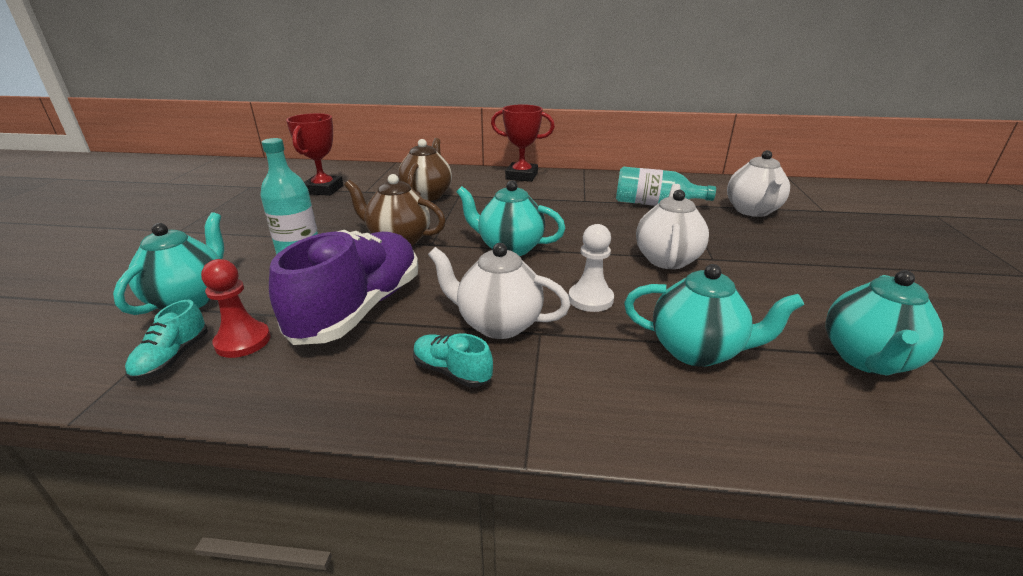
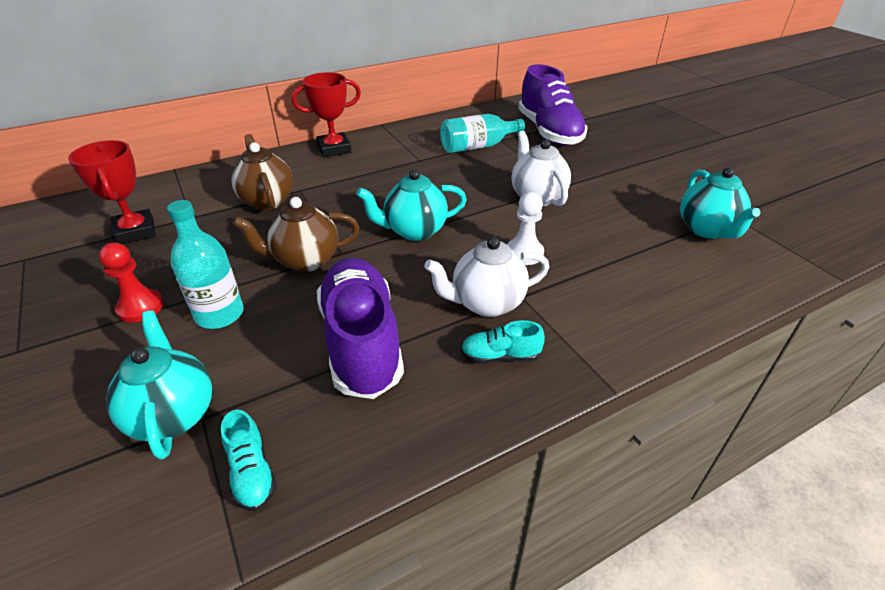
camera: 35 degrees left, 10 degrees up
red pawn [201,259,271,358] -> red pawn moved to [99,243,164,323]
turquoise teapot [624,264,804,367] -> none
white teapot [727,150,790,217] -> purple shoe [518,64,588,145]

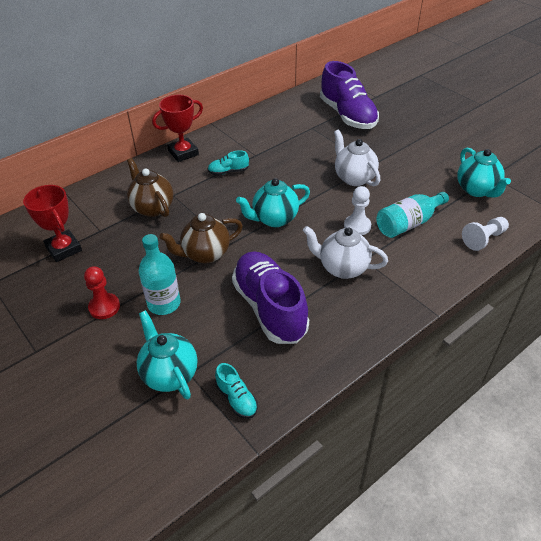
camera: 10 degrees left, 5 degrees up
white teapot [424,237,549,317] -> white teapot turned 45 degrees clockwise [303,226,388,279]
turquoise bottle [440,114,525,153] -> turquoise bottle moved to [377,192,449,238]
turquoise shoe [461,320,545,364] -> turquoise shoe moved to [208,150,249,175]
none -> white pawn [462,217,509,251]

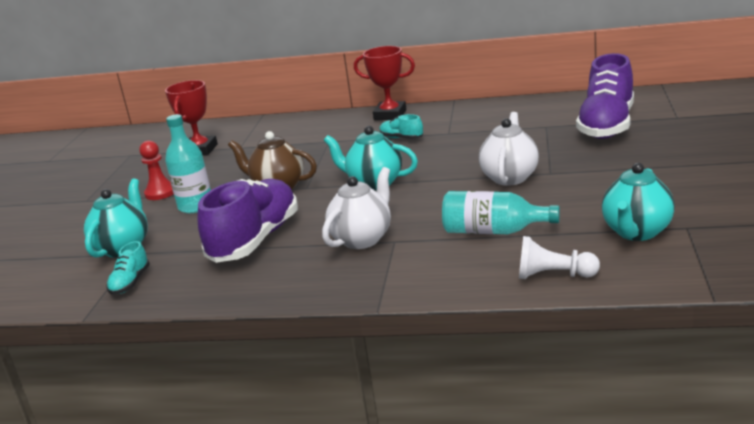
camera: 50 degrees right, 20 degrees down
brown teapot [127,158,173,217] -> none
white teapot [303,226,388,279] -> white teapot turned 60 degrees clockwise [322,167,391,249]
white pawn [344,186,371,235] -> none

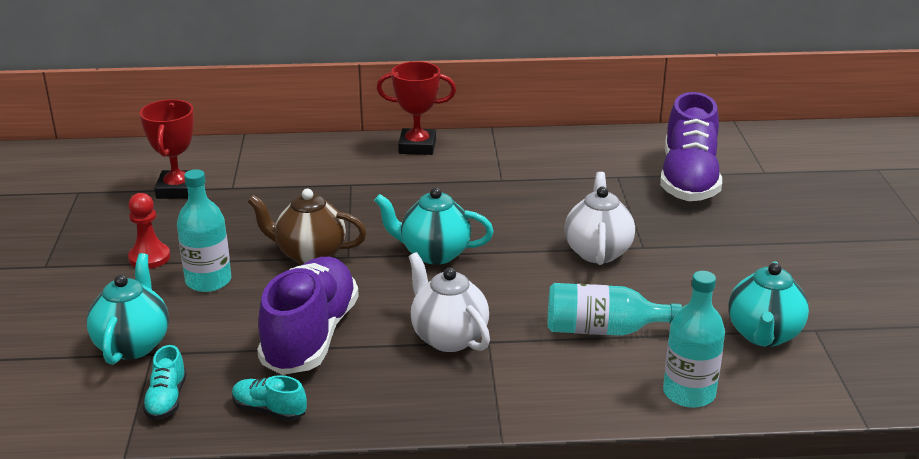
camera: 15 degrees left, 5 degrees up
white teapot [322,167,391,249] -> white teapot turned 60 degrees counterclockwise [408,252,490,352]
turquoise shoe [379,114,423,139] -> turquoise shoe moved to [232,375,307,421]
white pawn [519,236,600,279] -> turquoise bottle [663,271,725,408]

